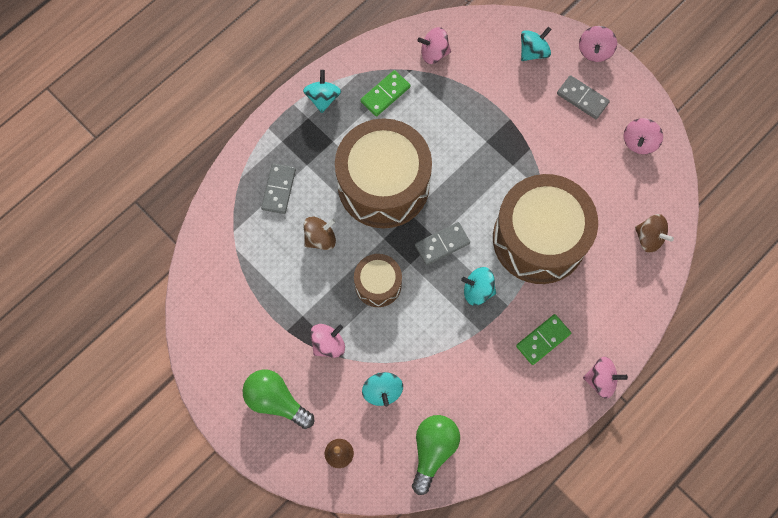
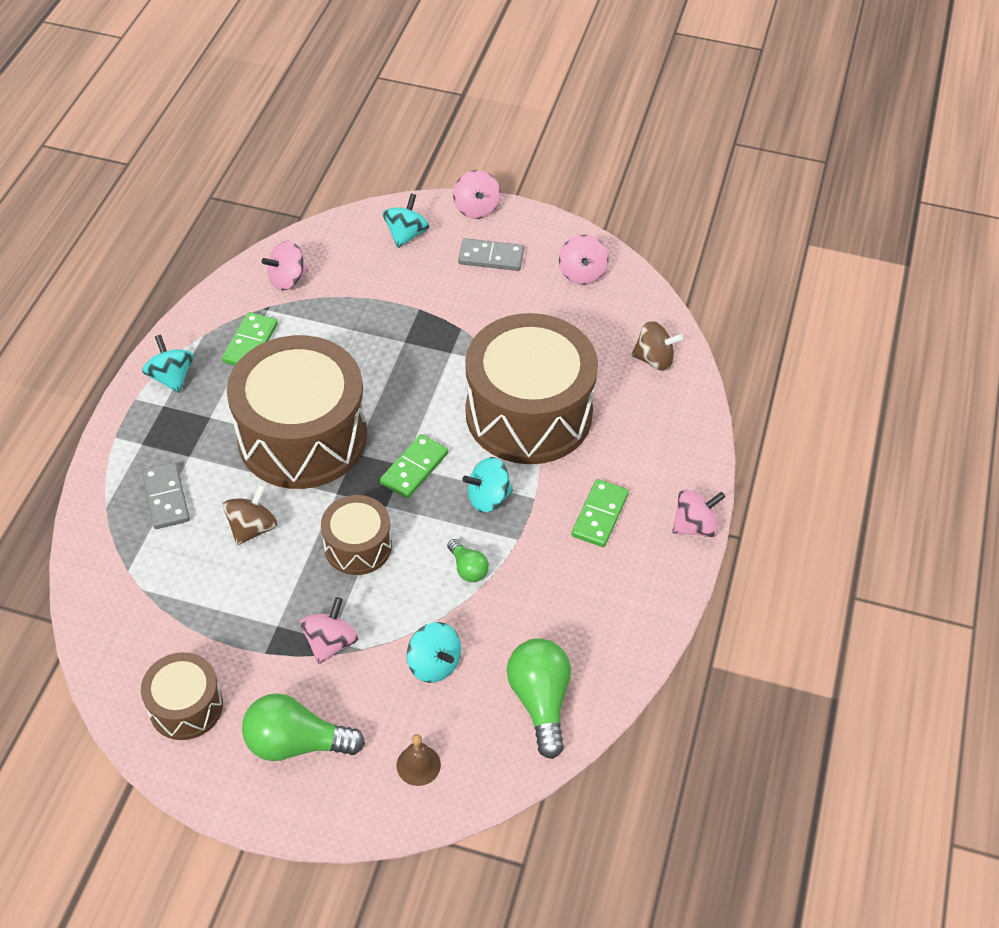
camera: 30 degrees left, 20 degrees down
grey domino [415,222,470,265] -> green domino [380,434,448,499]
none -> brown drum [141,652,223,740]
none -> green light bulb [447,539,489,582]

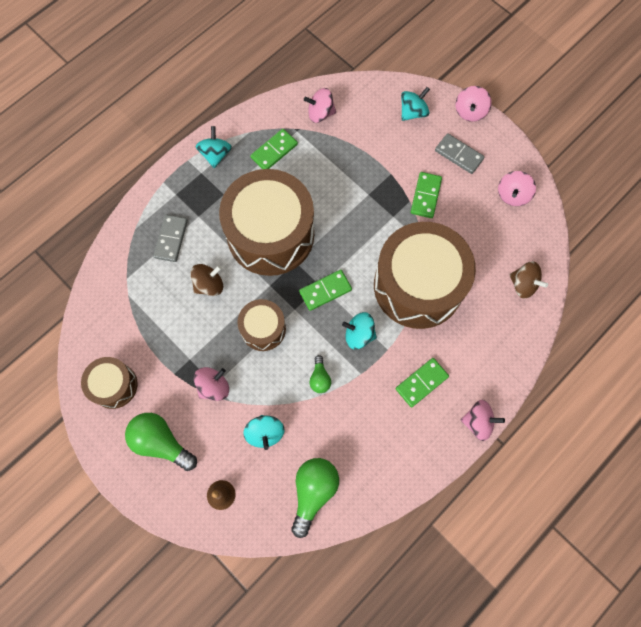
camera: 30 degrees right, 20 degrees up
none -> green domino [411,172,442,218]

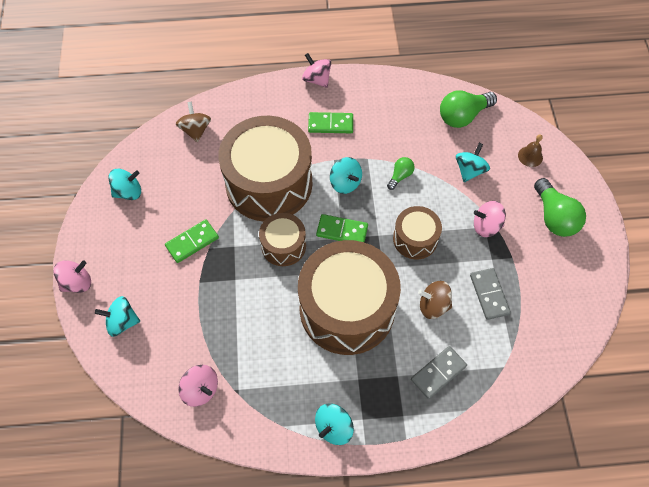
camera: 140 degrees left, 10 degrees down
brown drum [81,357,138,409] -> brown drum moved to [259,213,306,266]
green domino [250,129,298,169] -> none
grey domino [435,133,484,174] -> grey domino moved to [470,268,511,320]
pink spinning top [498,171,536,206] -> turquoise spinning top [108,169,141,200]

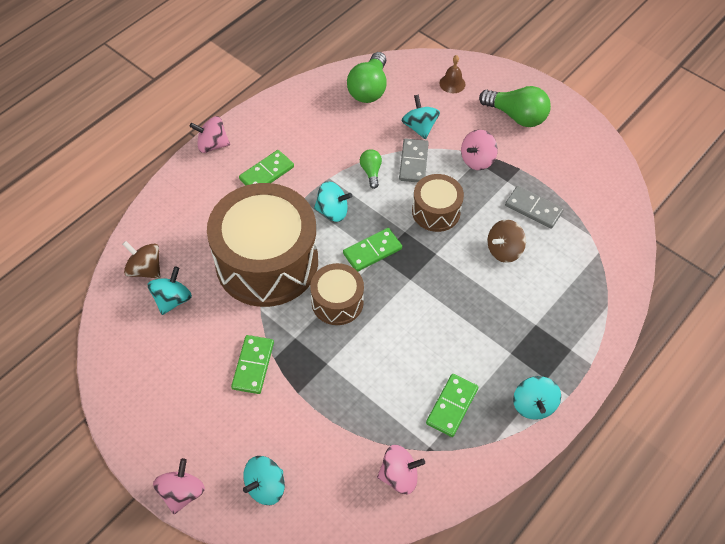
camera: 45 degrees left, 5 degrees down
turquoise spinning top [108,169,141,200] -> turquoise spinning top moved to [148,266,192,315]
brown drum [298,240,401,355] -> none
grey domino [411,346,467,399] -> grey domino moved to [399,138,429,182]
none -> green domino [426,374,478,437]

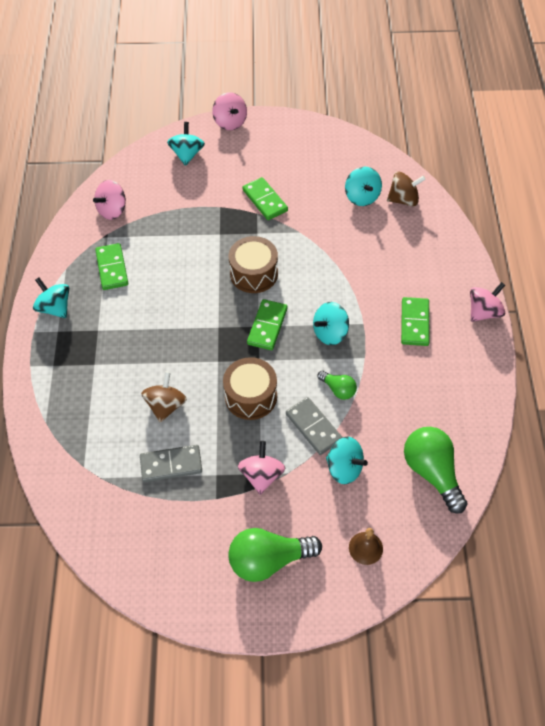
camera: 140 degrees right, 0 degrees up
brown drum [207,183,318,307] -> none

